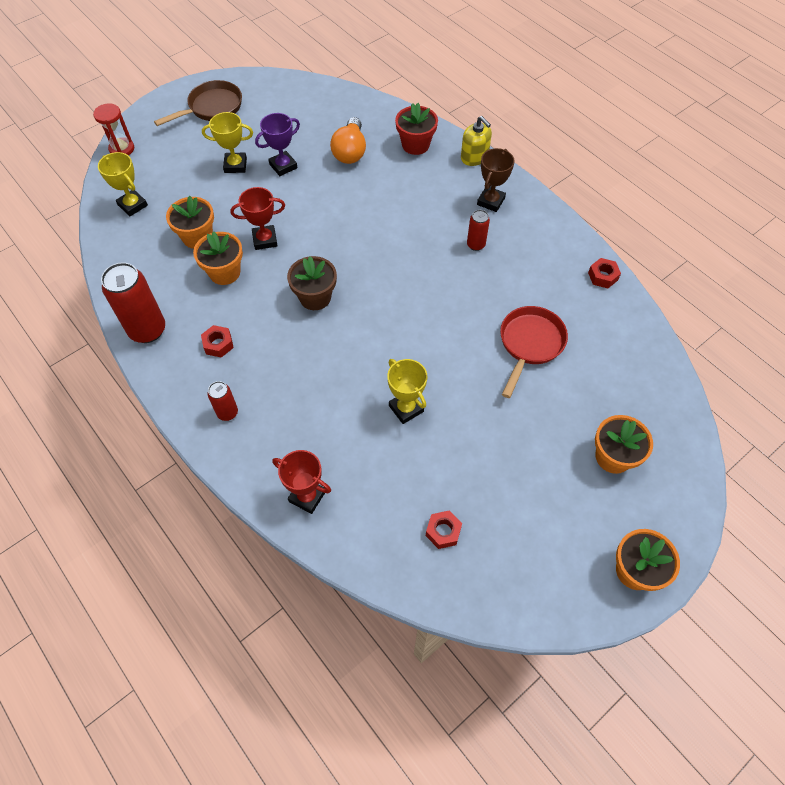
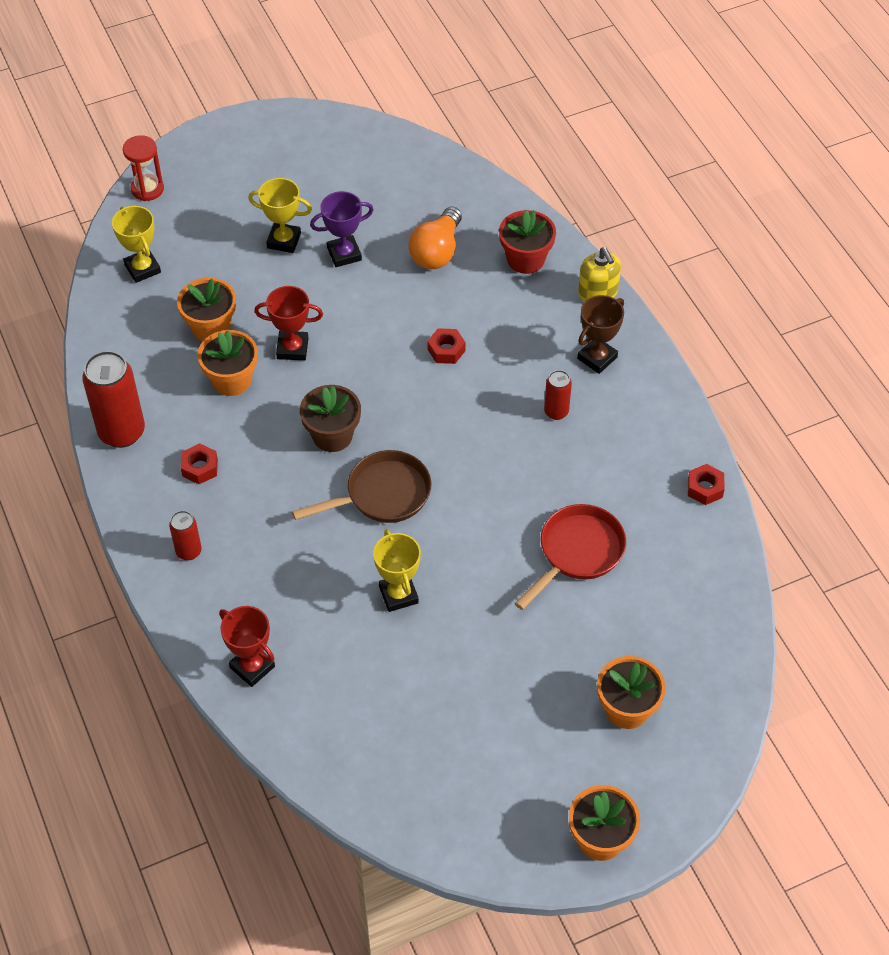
camera: 15 degrees right, 5 degrees down
brown pan [154,80,242,126] -> brown pan moved to [292,450,431,523]
red nut [426,511,462,549] -> red nut moved to [428,328,465,364]

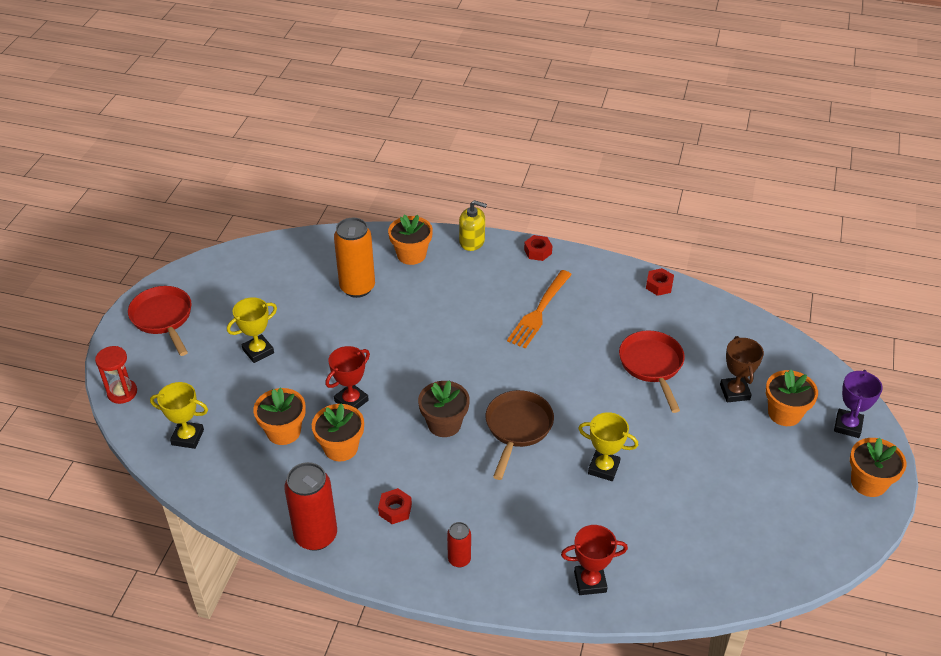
camera: 50 degrees left, 10 degrees down
purple trophy [310,191,374,267] -> purple trophy moved to [834,370,883,438]
orange light bulb [408,206,462,269] -> orange can [334,218,375,298]
red nut [428,328,465,364] -> red nut moved to [524,235,552,261]
red flower pot [499,210,556,274] -> orange flower pot [388,214,433,265]
red can [544,370,572,420] -> orange fork [507,270,572,349]
brown trophy [577,295,624,374] -> brown trophy moved to [720,336,764,402]
none -> red pan [128,286,192,356]

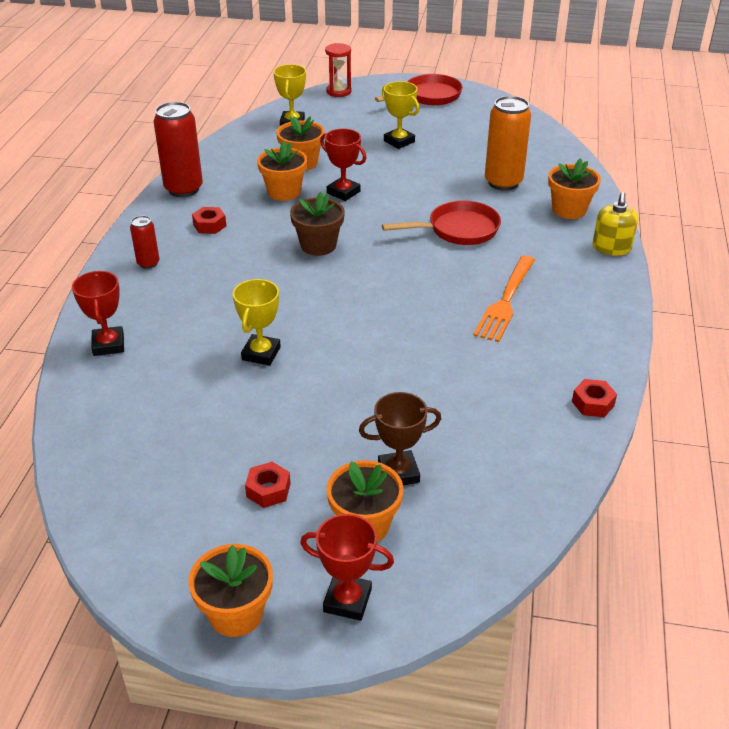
camera: 85 degrees right, 5 degrees down
brown pan [486,390,554,480] -> none
orange fork [507,270,572,349] -> orange fork turned 90 degrees counterclockwise [473,255,535,342]
red nut [524,235,552,261] -> red nut moved to [245,462,290,508]
red pan [619,330,685,413] -> red pan moved to [382,200,501,245]
purple trophy [834,370,883,438] -> red trophy [300,514,394,621]

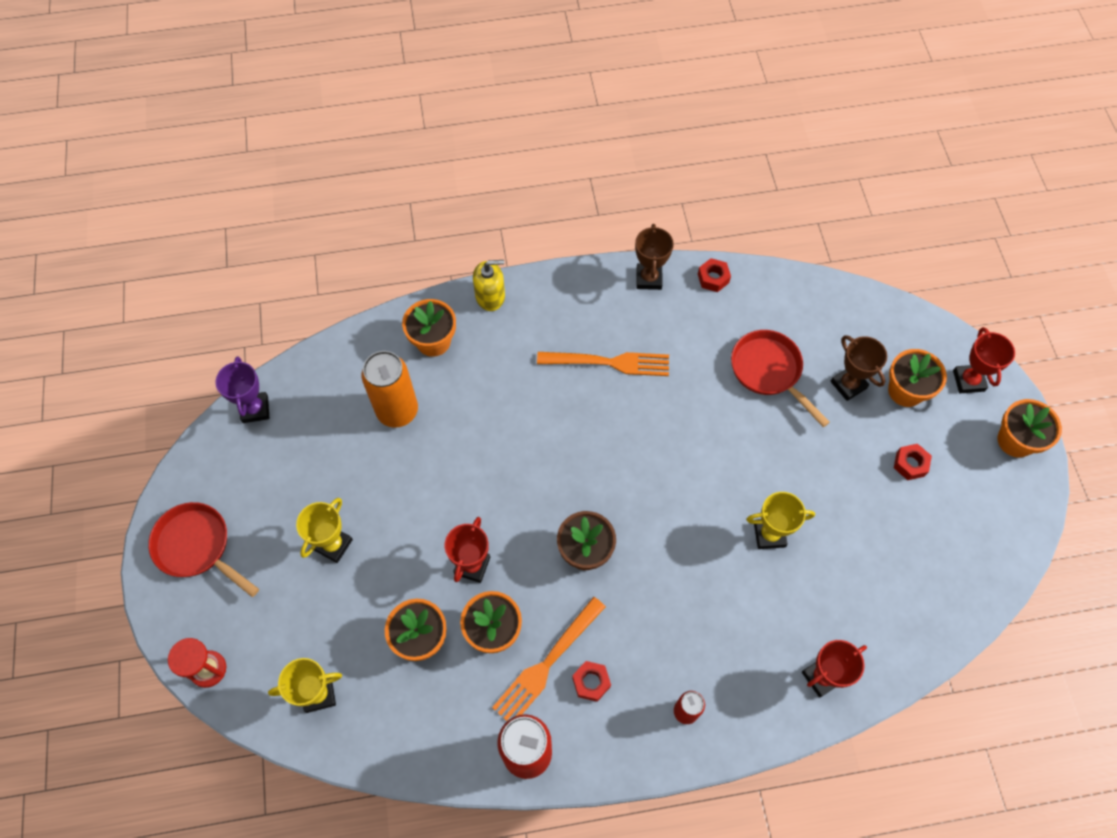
camera: 110 degrees left, 25 degrees up
red pan [382,200,501,245] -> red pan moved to [731,330,830,427]
none -> purple trophy [215,357,269,423]
none -> orange fork [492,597,606,721]
none -> brown trophy [635,224,674,290]

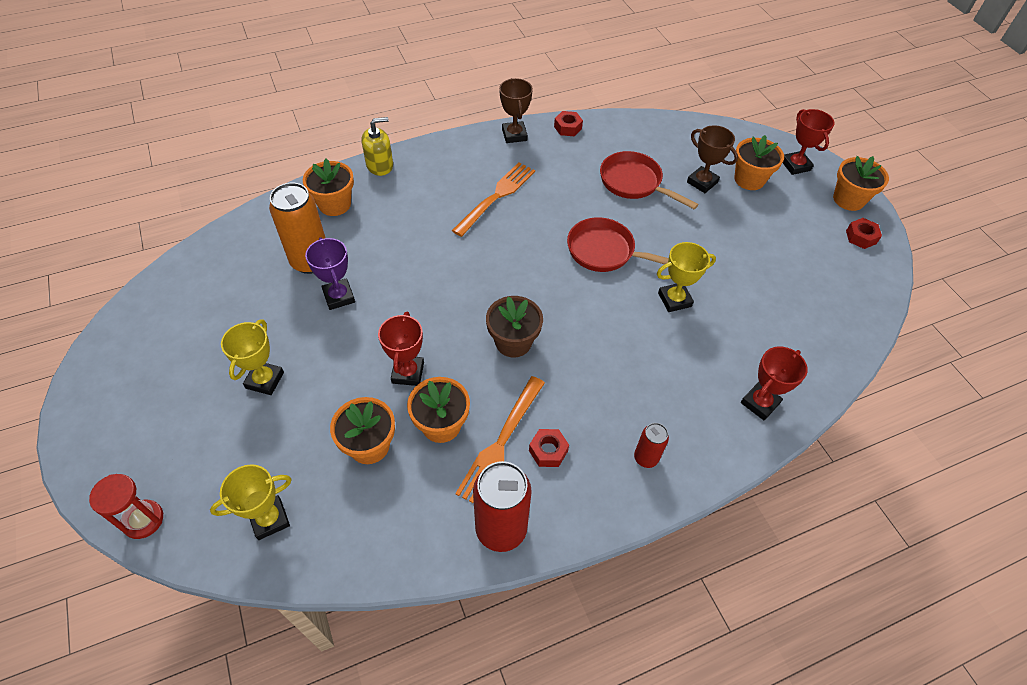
camera: 15 degrees left, 10 degrees down
red pan [148,502,259,597] -> red pan moved to [567,217,669,272]
purple trophy [215,357,269,423] -> purple trophy moved to [305,237,355,310]
orange fork [537,352,669,376] -> orange fork turned 45 degrees counterclockwise [452,162,535,237]
red nut [894,444,932,480] -> red nut moved to [846,218,882,249]

